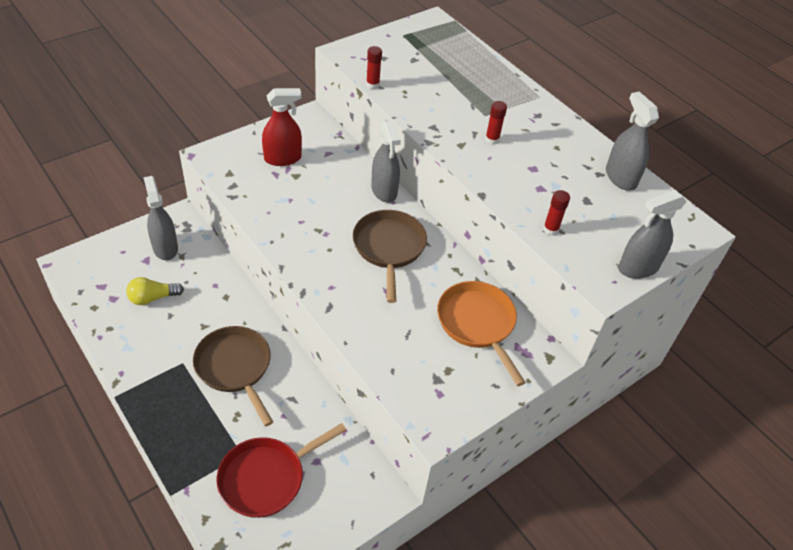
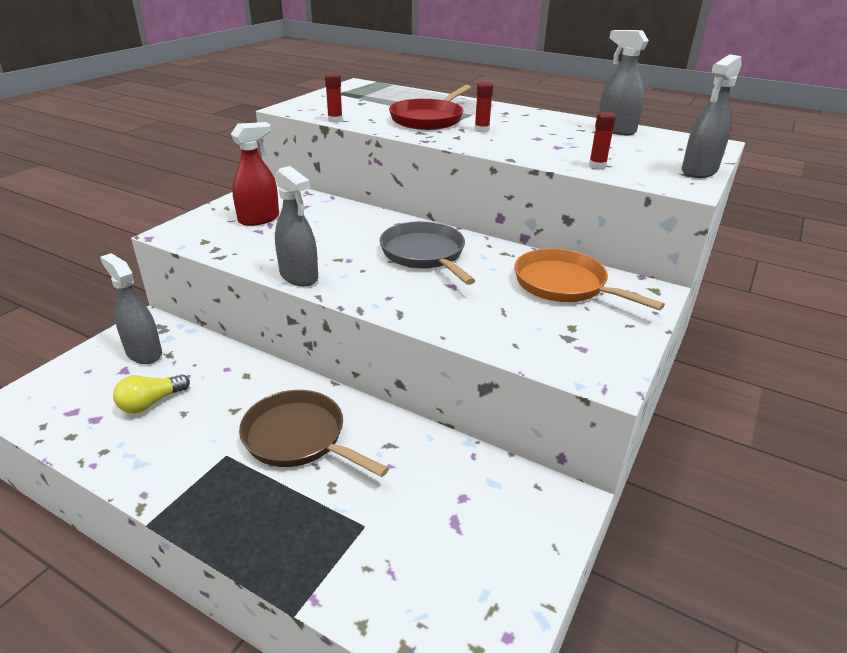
camera: 20 degrees left, 15 degrees down
red pan [217,423,347,518] -> red pan moved to [389,85,471,130]
brown pan [353,210,427,303] -> grey pan [380,221,476,285]
grey spray bottle [371,120,401,203] -> grey spray bottle moved to [275,166,318,286]

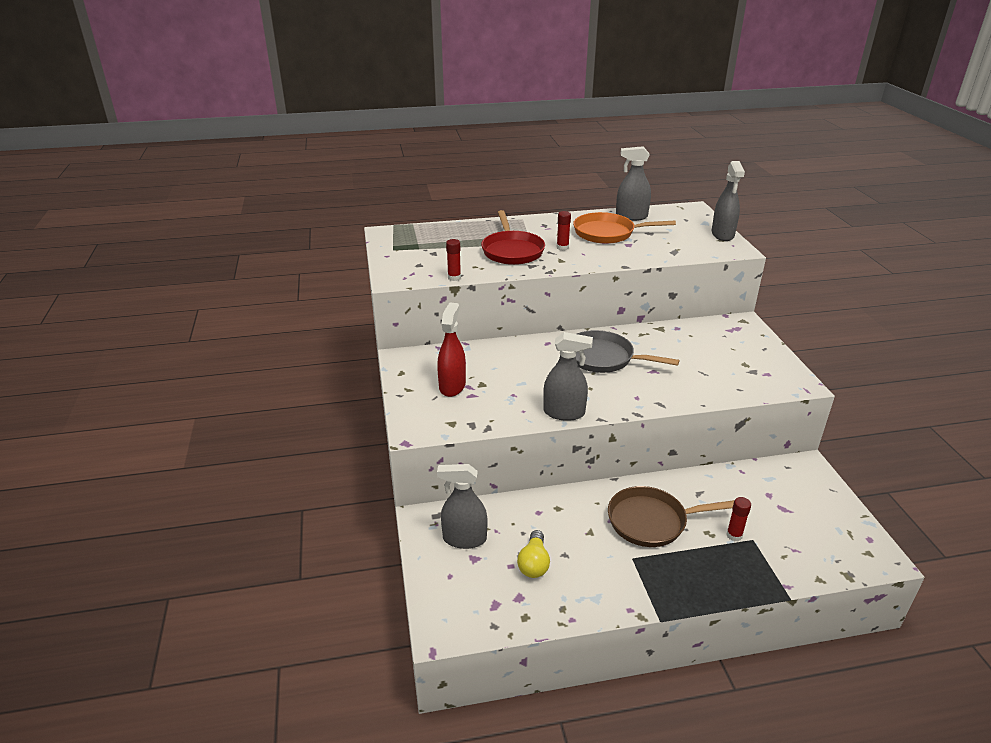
camera: 40 degrees left, 0 degrees up
orange pan [514,248,665,310] -> orange pan moved to [573,212,676,244]
red glue stick [589,112,616,169] -> red glue stick moved to [726,497,751,541]

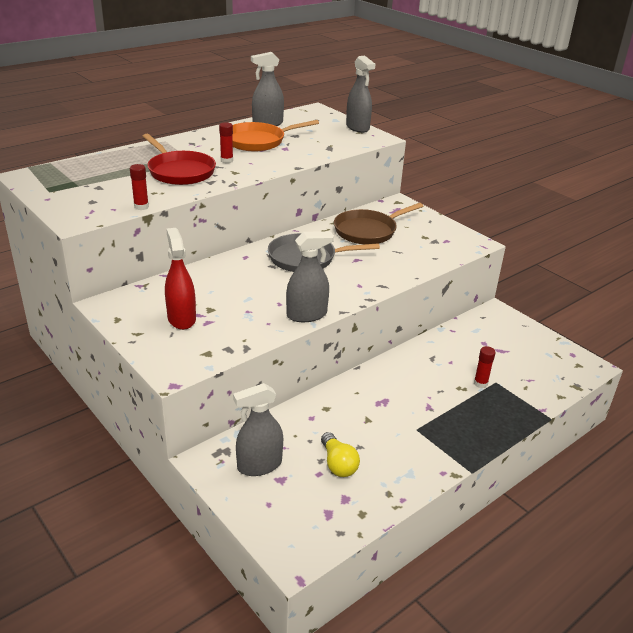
camera: 30 degrees left, 0 degrees up
brown pan [608,486,734,547] -> brown pan moved to [334,203,423,244]

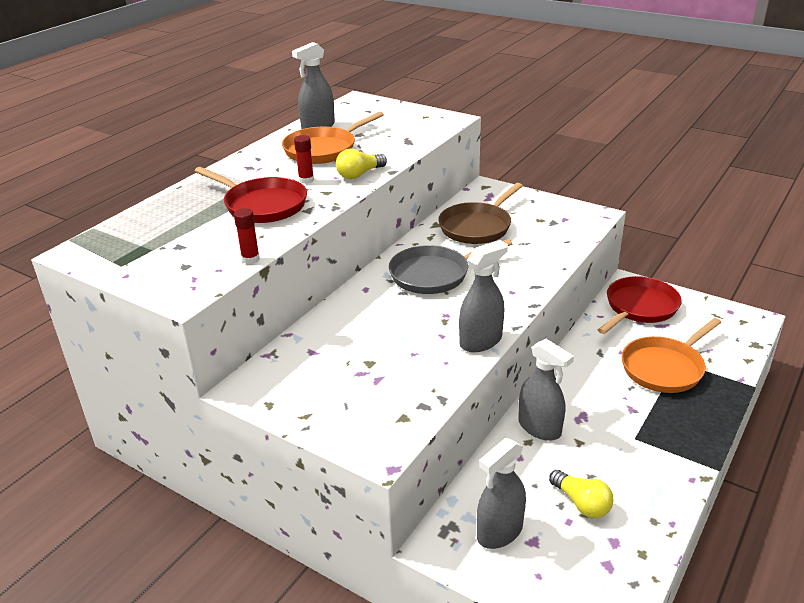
camera: 15 degrees left, 0 degrees up
red spray bottle [165,228,196,330] -> none
grey spray bottle [346,56,375,133] -> grey spray bottle moved to [518,339,574,441]
red glue stick [474,346,496,388] -> orange pan [622,318,722,393]
none -> yellow light bulb [336,148,387,179]
none -> red pan [598,276,682,334]

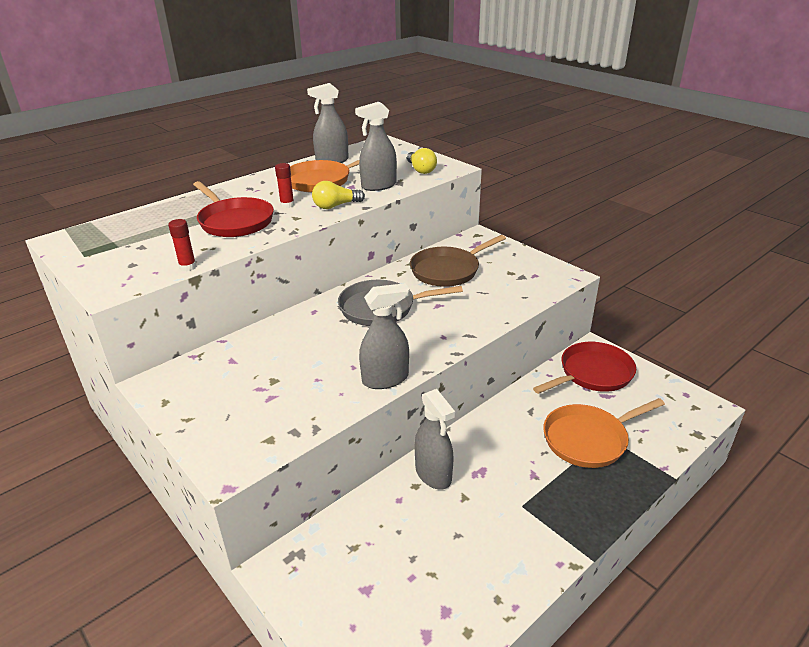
camera: 15 degrees right, 0 degrees up
grey spray bottle [477,438,526,549] -> grey spray bottle moved to [355,102,397,191]
yellow light bulb [549,470,613,518] -> yellow light bulb moved to [407,148,437,174]

